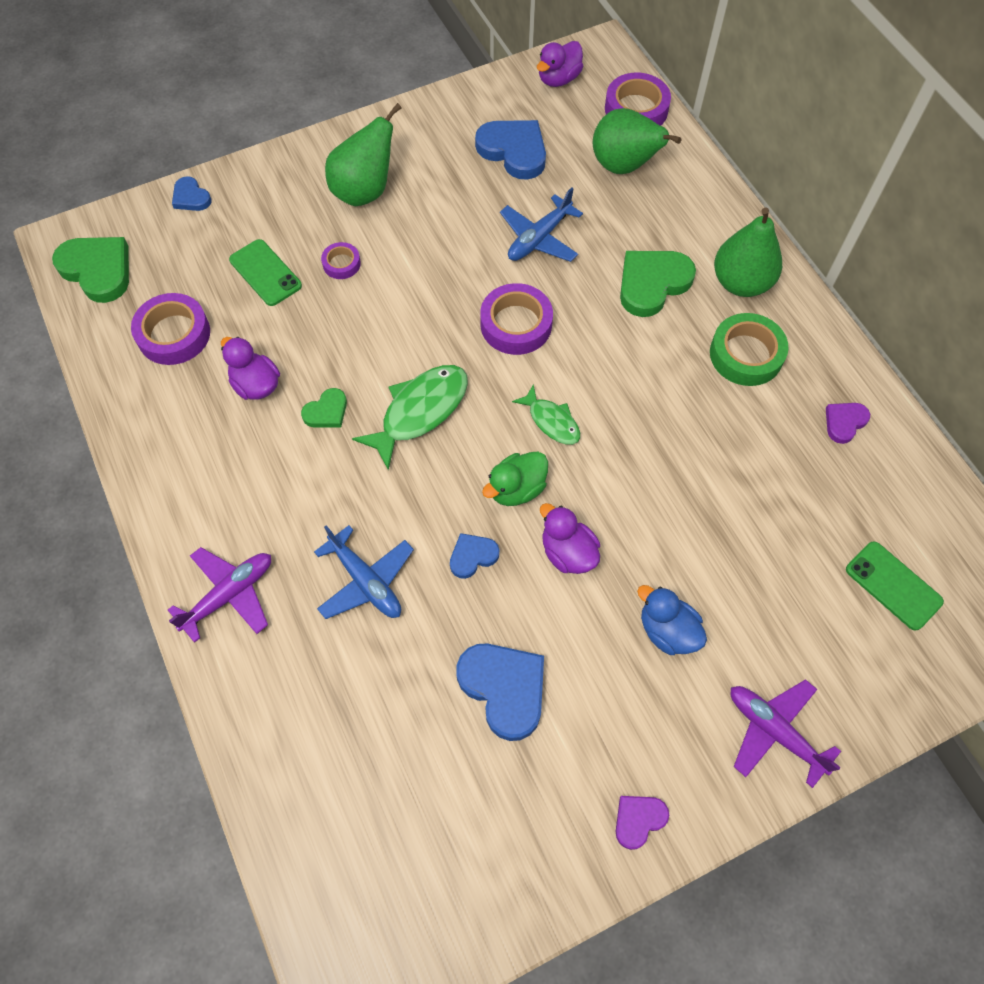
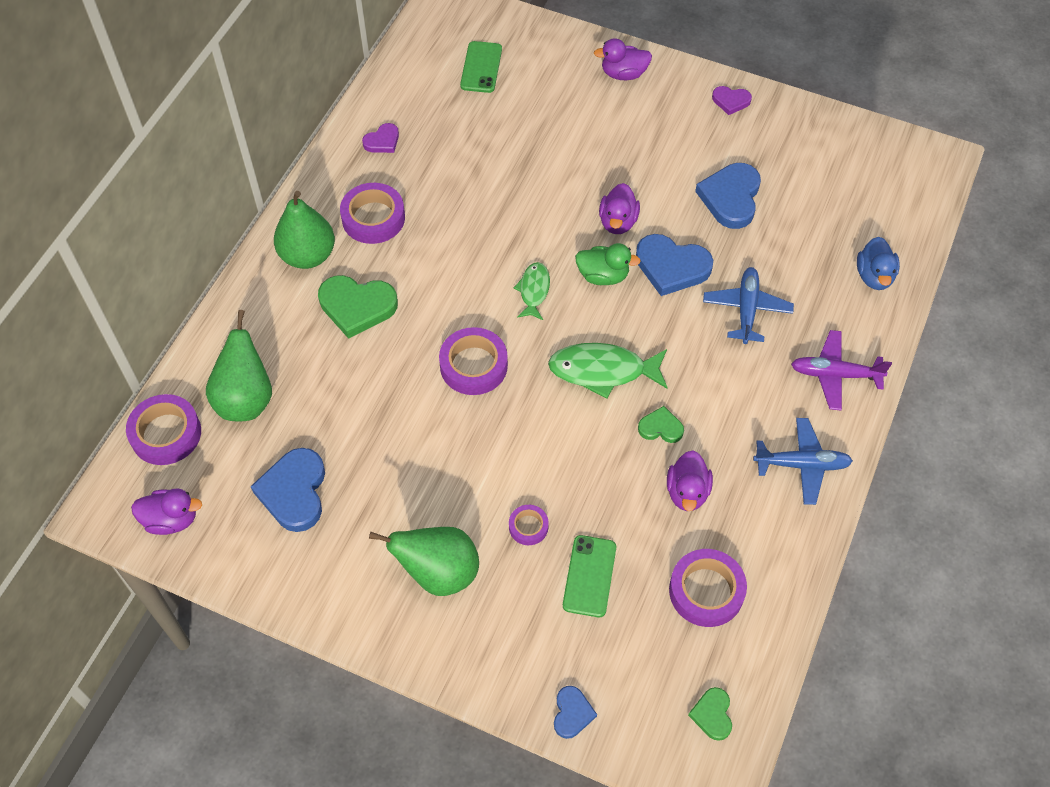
camera: 130 degrees left, 5 degrees down
green heart [52,237,129,303] -> green heart [688,687,732,741], size x0.54
blue heart [450,533,499,579] -> blue heart [636,234,713,296], size x1.84
blue plane [500,187,583,262] -> blue plane moved to [753,418,853,505]
blue duck [637,585,707,655] -> blue duck moved to [857,237,900,290]
green tape [710,313,789,386] -> purple tape [340,183,405,244]
purple plane [730,679,841,788] -> purple duck [594,38,652,80]
purple heart [826,403,870,444] -> purple heart turned 45 degrees counterclockwise [362,123,399,153]

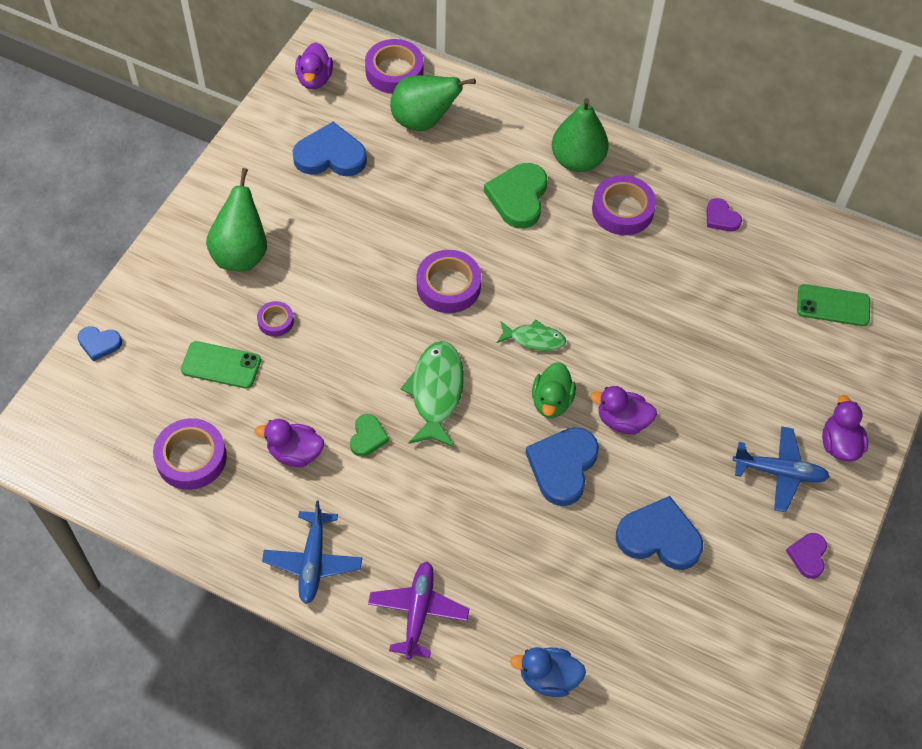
camera: 90 degrees right, 0 degrees up
green heart [688,687,732,741] -> none
blue plane [703,267,794,344] -> blue plane moved to [732,426,830,512]

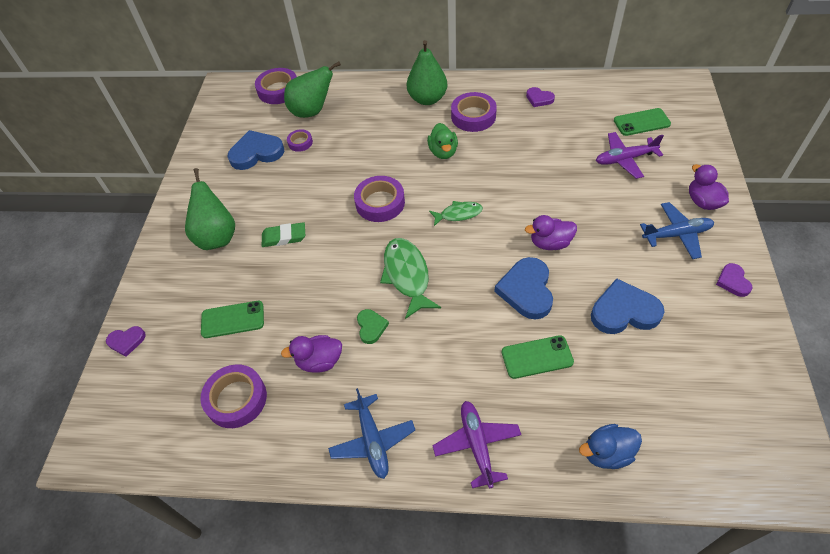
camera: 15 degrees left, 5 degrees down
blue heart [78,326,122,362] -> purple heart [106,326,146,357]
purple tape [257,301,294,337] -> purple tape moved to [287,129,313,152]
purple duck [295,42,333,89] -> none
green heart [484,163,547,229] -> none
green duck [532,362,576,418] -> green duck moved to [427,123,458,159]
none -> green eraser [262,222,305,247]
none -> green phone [502,335,574,379]
none -> purple plane [596,132,664,179]

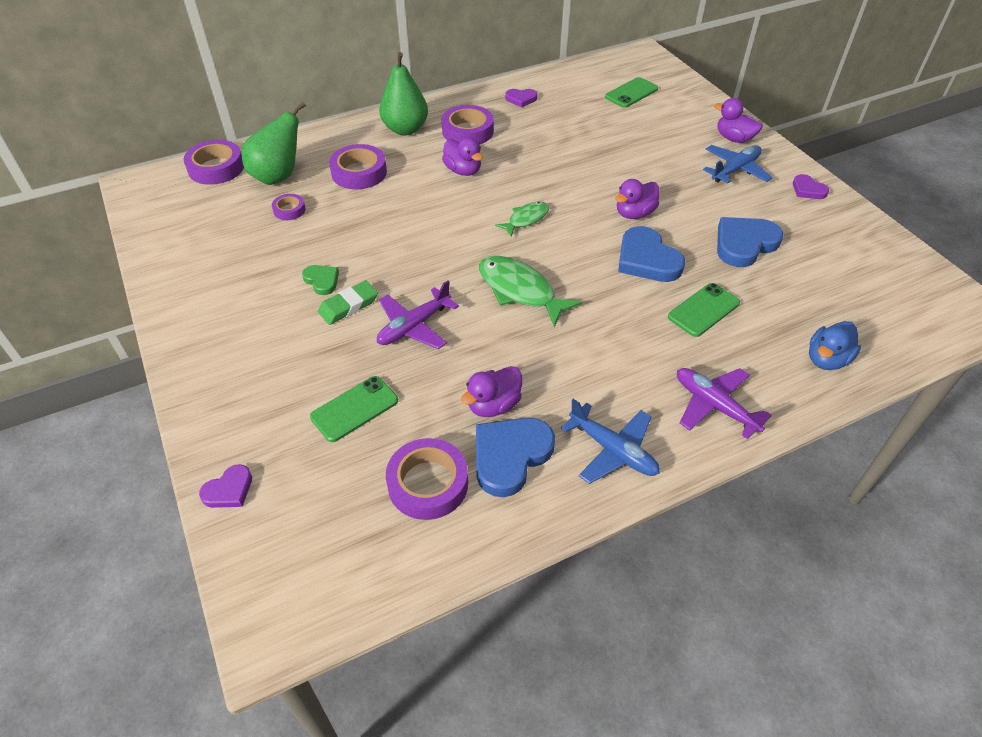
camera: 35 degrees left, 5 degrees down
green pear [185,168,235,250] -> none
blue heart [228,130,284,170] -> blue heart moved to [476,418,555,497]
purple tape [354,176,405,222] -> purple tape moved to [329,144,387,189]
green heart [357,309,389,344] -> green heart moved to [302,265,339,295]
green duck [427,123,458,159] -> purple duck [442,137,483,176]
purple plane [596,132,664,179] -> purple plane moved to [377,280,459,349]

